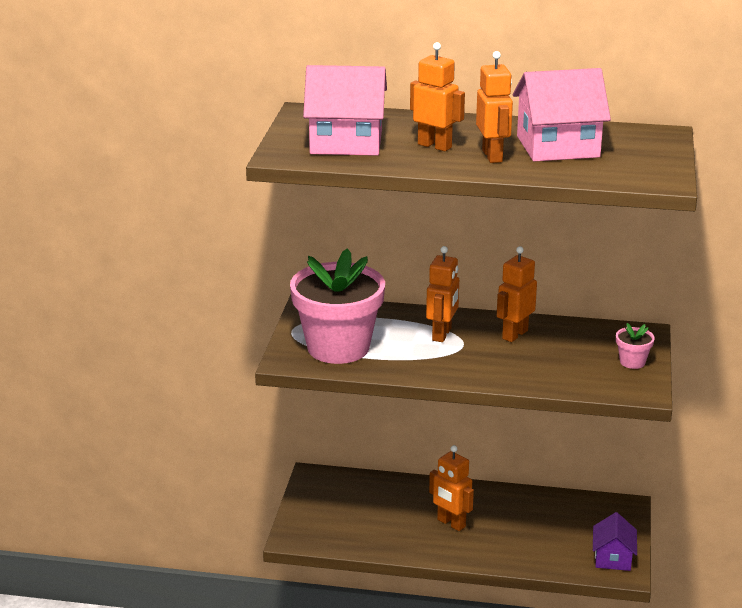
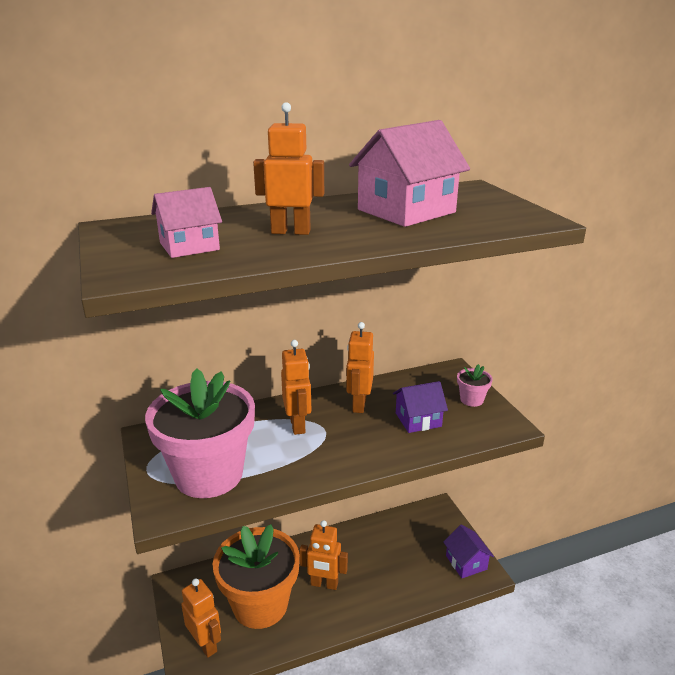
camera: 30 degrees left, 0 degrees up
pink house [303,65,387,156] -> pink house [151,187,222,258], size x0.59
orange robot [476,51,513,163] -> orange robot moved to [181,578,221,658]
none -> orange flower pot [213,524,300,629]
none -> purple house [393,381,448,433]

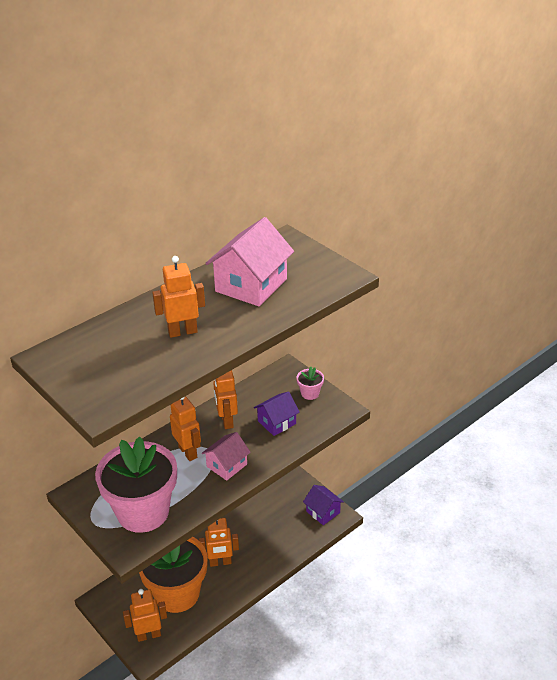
camera: 20 degrees left, 10 degrees up
pink house [151,187,222,258] -> pink house moved to [202,432,251,481]
orange robot [181,578,221,658] -> orange robot turned 45 degrees counterclockwise [123,589,167,642]

